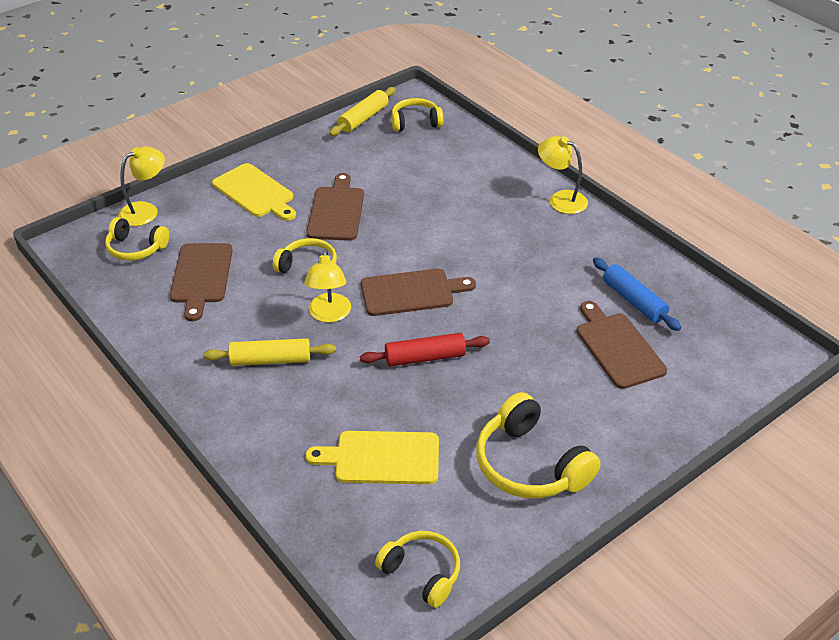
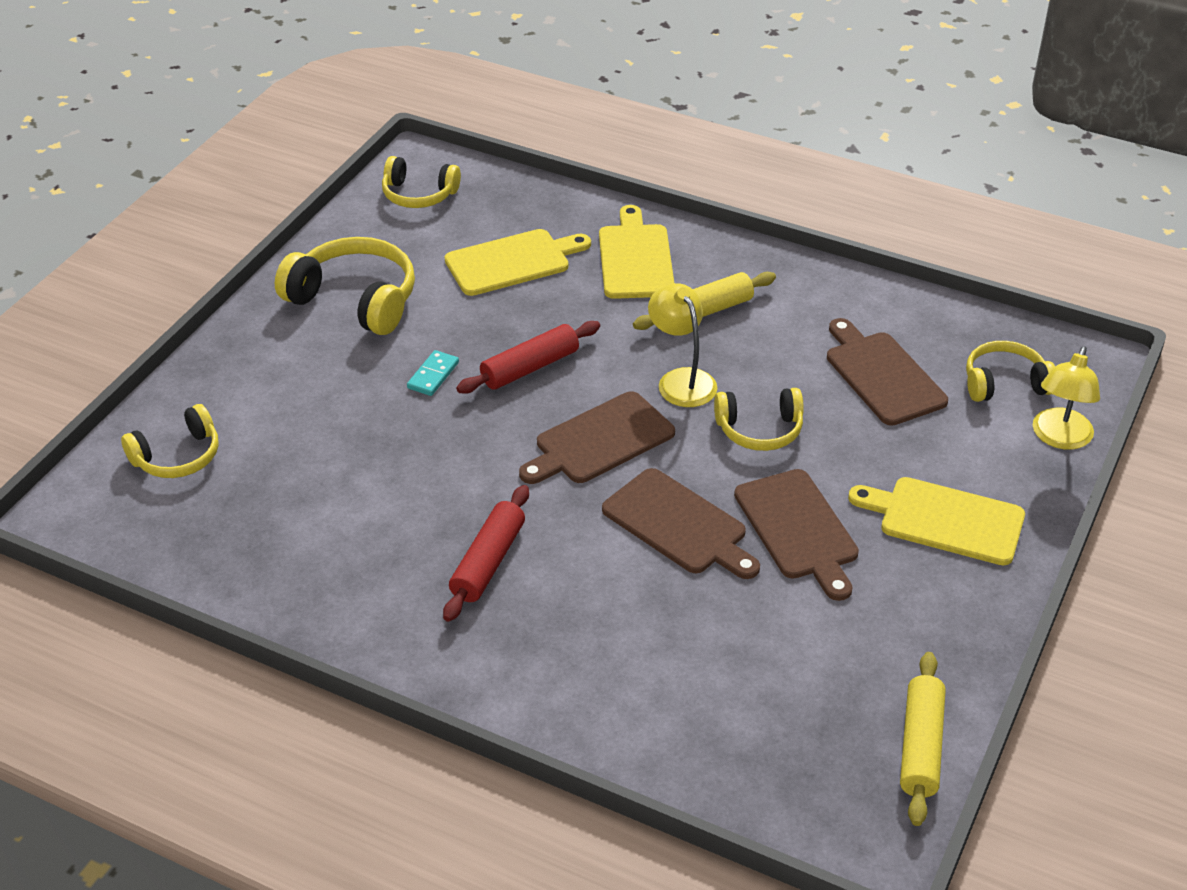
camera: 155 degrees right, 0 degrees up
yellow headphones [391,98,443,131] -> yellow headphones moved to [121,404,219,478]
yellow lamp [538,136,588,214] -> none
brown cutting board [577,301,667,389] -> brown cutting board moved to [602,468,760,579]
blue rolling pin [593,257,681,331] -> none
none -> turquoise domino [407,350,459,396]
none -> red rolling pin [443,485,529,622]
none -> yellow cutting board [599,205,674,299]

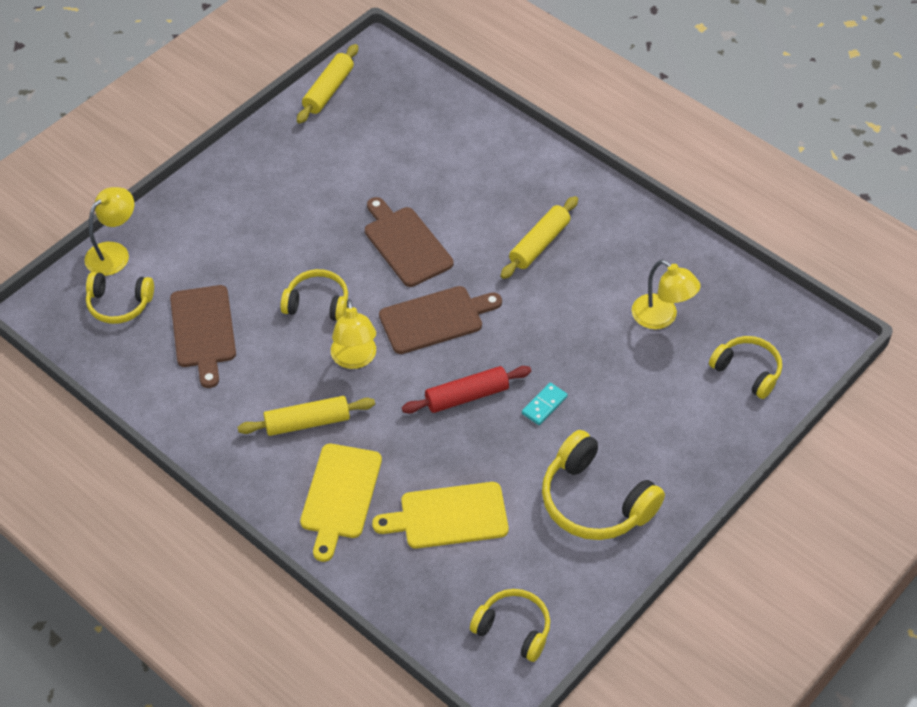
camera: 165 degrees left, 10 degrees up
yellow headphones [121,404,219,478] -> yellow headphones turned 60 degrees clockwise [709,336,782,399]
red rolling pin [443,485,529,622] -> yellow rolling pin [501,196,578,279]
brown cutting board [734,469,859,601] -> none
yellow cutting board [848,477,1025,565] -> none
none -> yellow lamp [632,260,701,329]

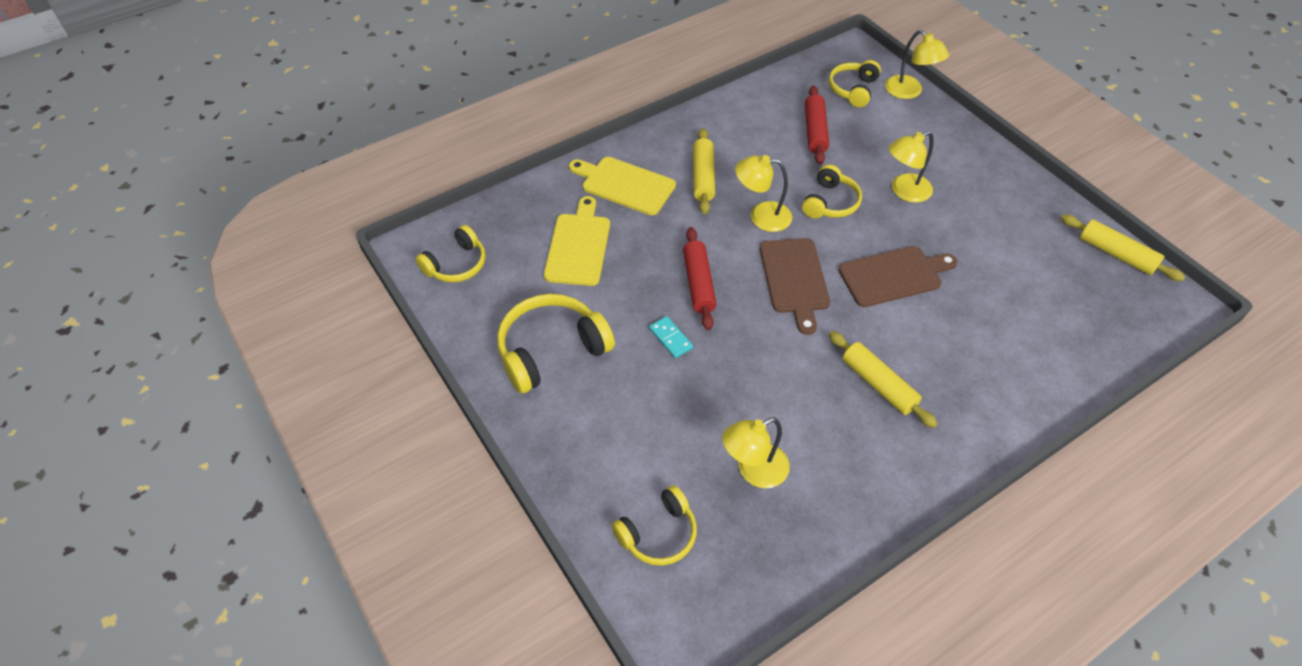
camera: 105 degrees right, 0 degrees up
brown cutting board [170,285,236,388] -> red rolling pin [805,86,829,164]
none -> yellow lamp [889,131,934,203]

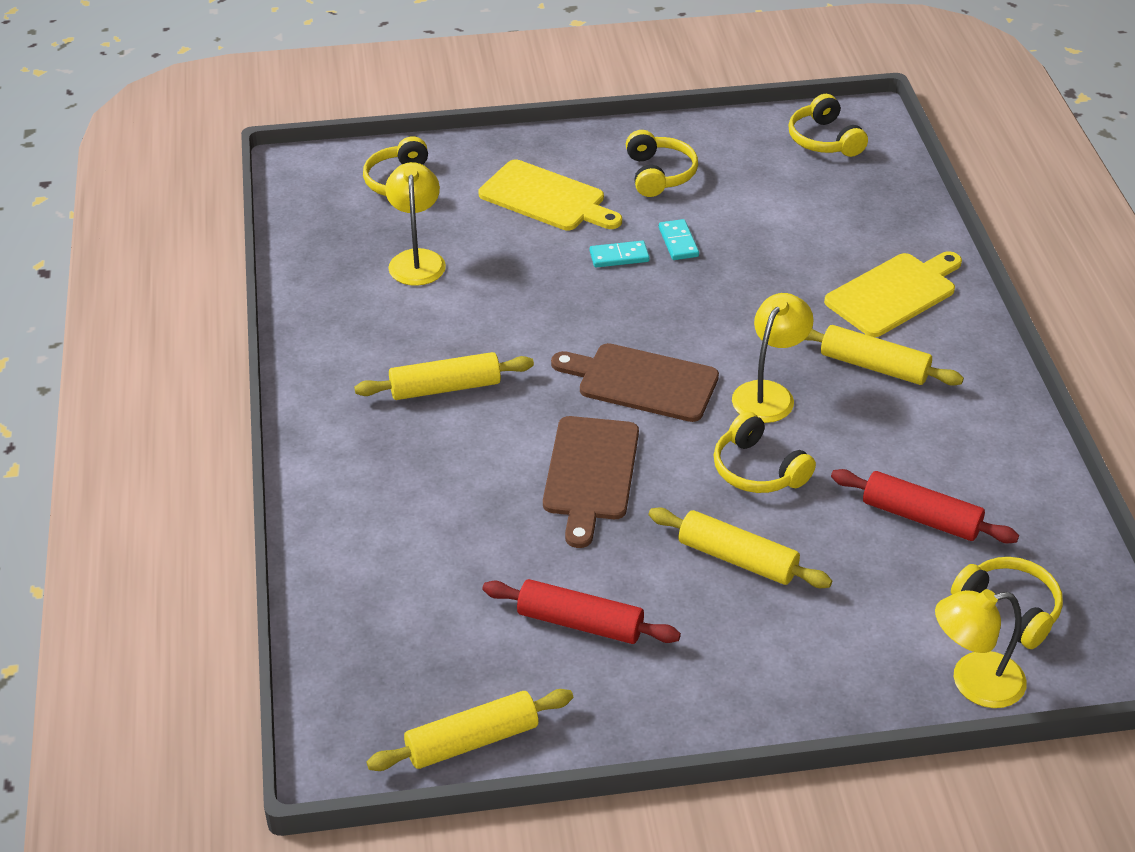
camera: 115 degrees right, 10 degrees down
yellow headphones [497,294,615,393] -> yellow headphones [626,130,698,197], size x0.63
yellow cutting board [544,196,610,286] -> yellow cutting board moved to [479,159,622,230]
red rolling pin [683,227,717,330] -> red rolling pin moved to [482,579,681,644]
yellow lamp [889,131,934,203] -> yellow rolling pin [649,507,832,588]
none -> turquoise domino [659,219,699,260]

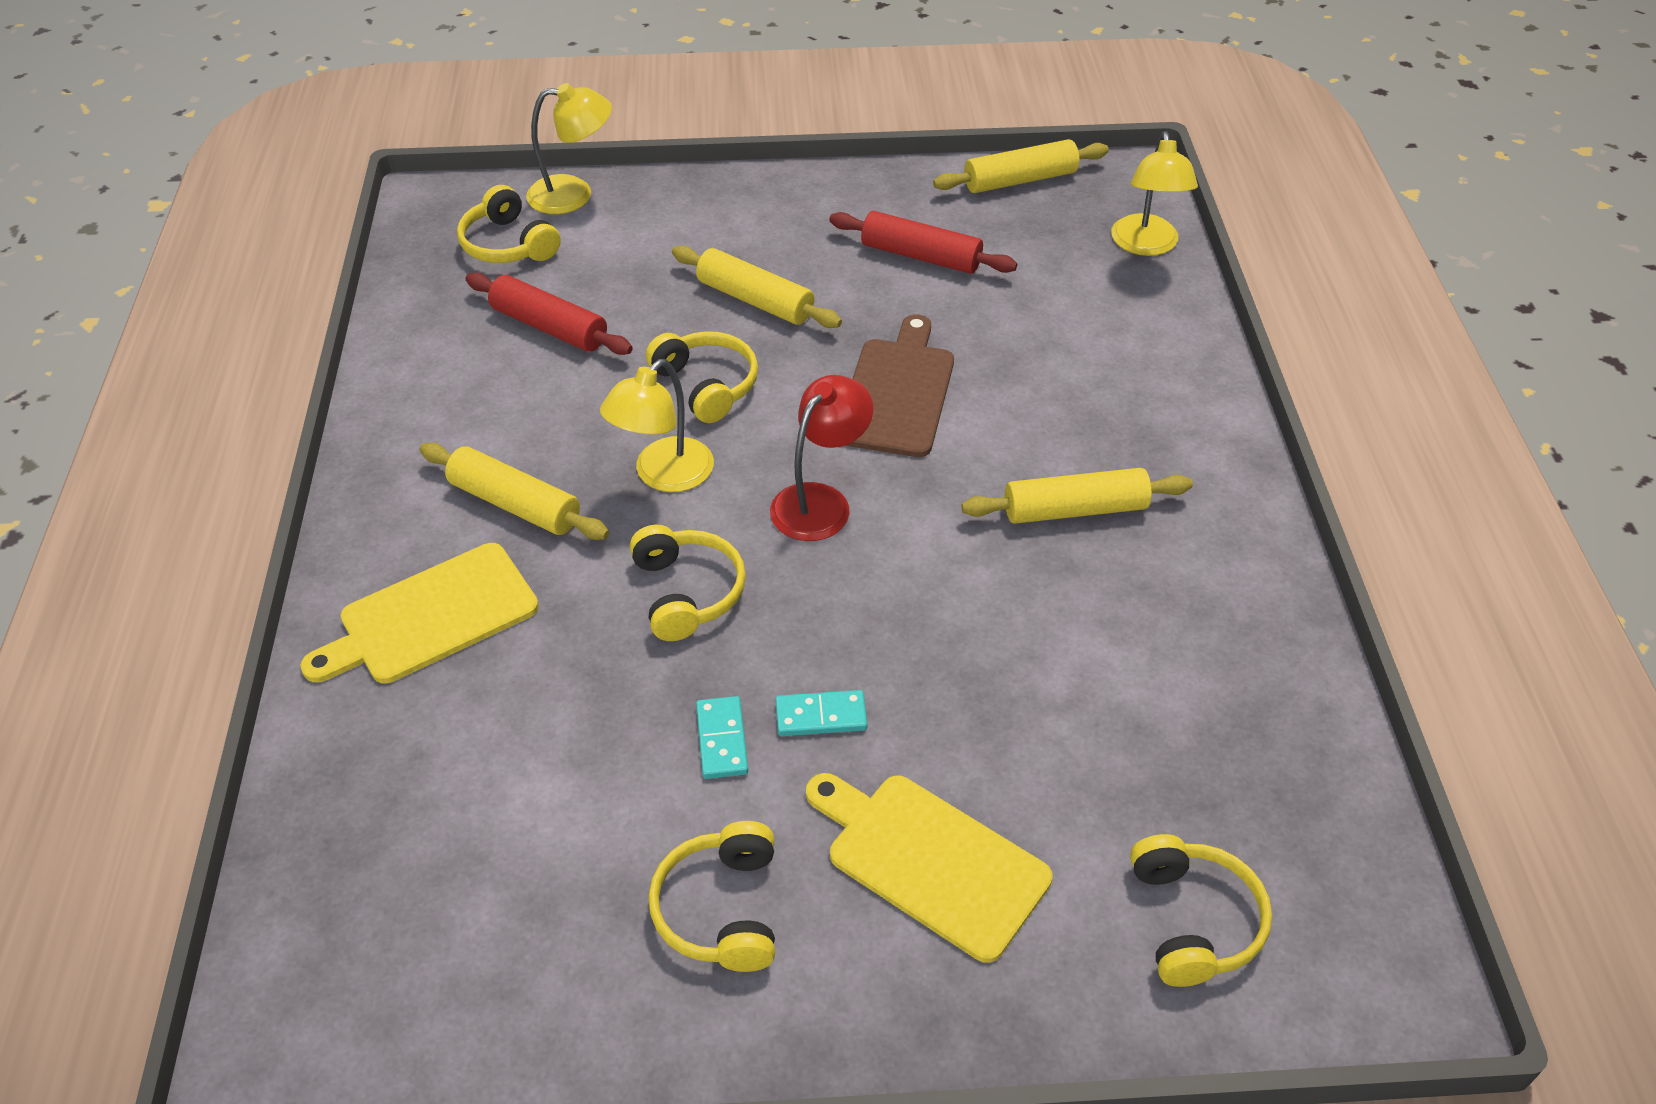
camera: 175 degrees left, 5 degrees up
yellow lamp [385,162,446,286] -> yellow lamp moved to [1111,131,1198,256]
brown cutting board [551,343,719,422] -> red lamp [770,375,873,541]
yellow headphones [788,94,868,157] -> yellow headphones moved to [630,525,746,641]

